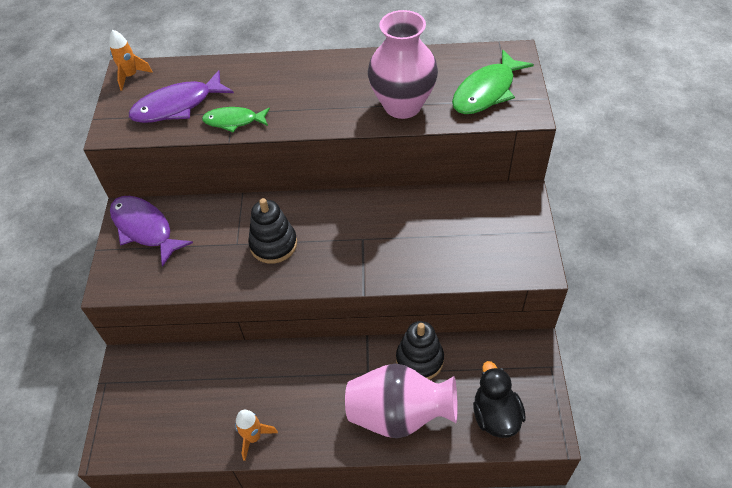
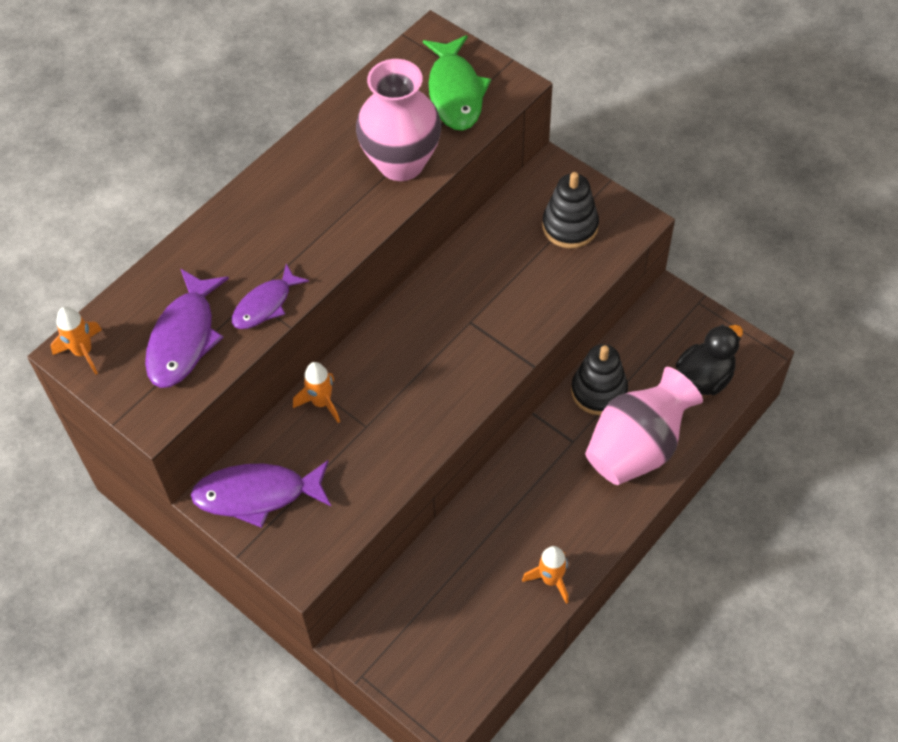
camera: 50 degrees left, 5 degrees up
green fish [202,107,270,132] -> purple fish [232,264,309,329]
black stacking toy [248,198,297,264] -> black stacking toy moved to [542,172,599,248]
black duck [473,361,526,438] -> black duck turned 105 degrees clockwise [676,325,743,395]
none -> orange rocket [293,362,340,423]

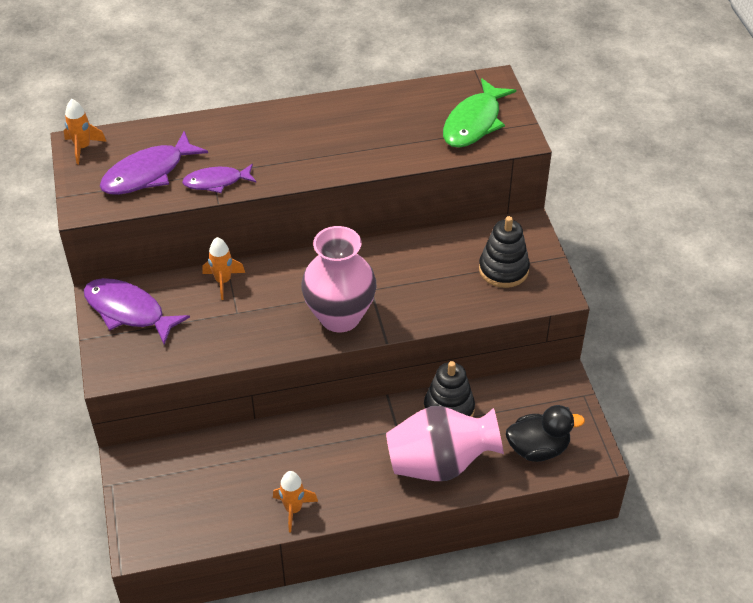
camera: 35 degrees right, 10 degrees down
pink vase [356,59,441,181] -> pink vase moved to [301,226,376,332]

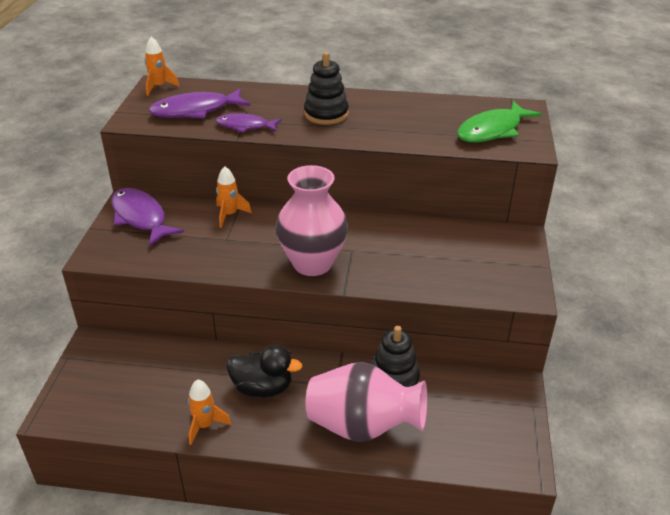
camera: 20 degrees right, 10 degrees down
black stacking toy [479,216,530,288] -> black stacking toy moved to [304,52,349,125]
black duck [506,405,585,462] -> black duck moved to [226,345,303,398]

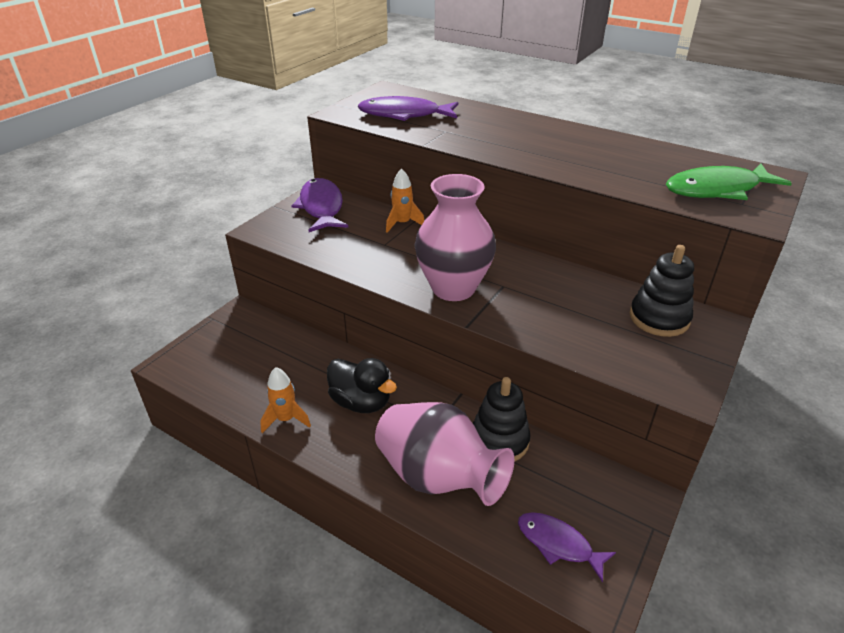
camera: 25 degrees right, 0 degrees up
orange rocket [145,36,180,96] -> none
purple fish [216,113,281,133] -> purple fish moved to [518,512,616,582]
black stacking toy [304,52,349,125] -> black stacking toy moved to [630,245,694,337]

